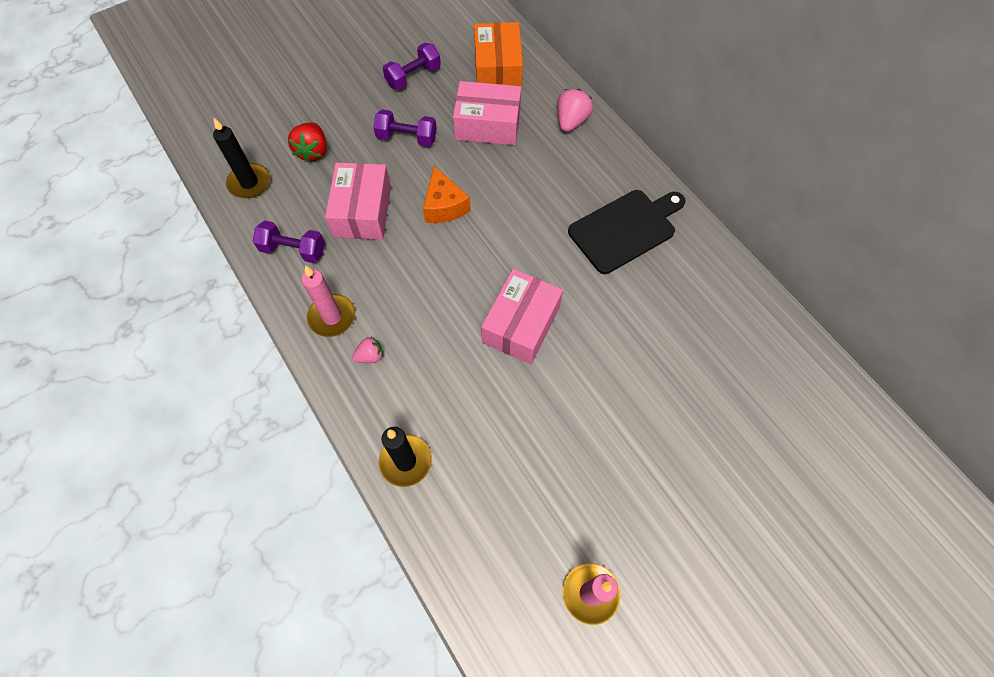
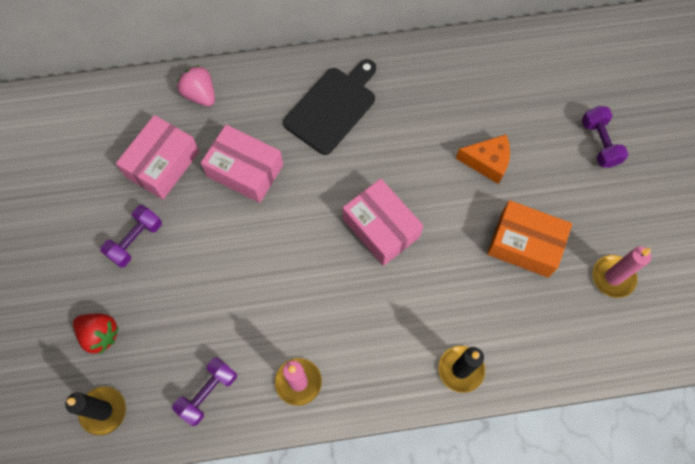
camera: 65 degrees left, 5 degrees up
pink box [325,163,391,240] -> pink box moved to [201,124,283,203]
pink strawberry [352,337,383,363] -> none
purple dumbbell [383,43,441,90] -> purple dumbbell moved to [582,106,628,168]
orange cheese [423,166,471,223] -> orange cheese moved to [456,134,510,184]
orange box [474,22,523,89] -> orange box moved to [487,200,572,278]
black cutting board [568,190,686,274] -> black cutting board turned 45 degrees clockwise [283,59,376,155]

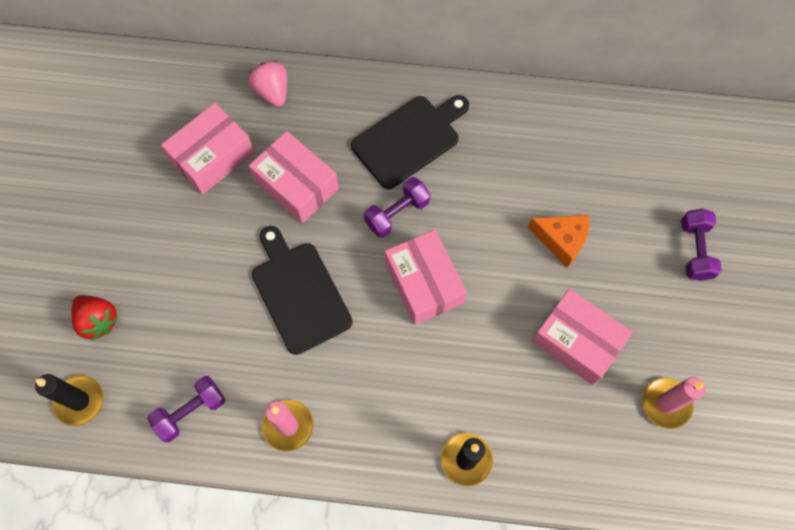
camera: 15 degrees right, 0 degrees up
purple dumbbell [100,205,162,268] -> purple dumbbell moved to [364,177,430,238]
orange box [487,200,572,278] -> pink box [532,289,633,385]
none -> black cutting board [252,226,353,355]

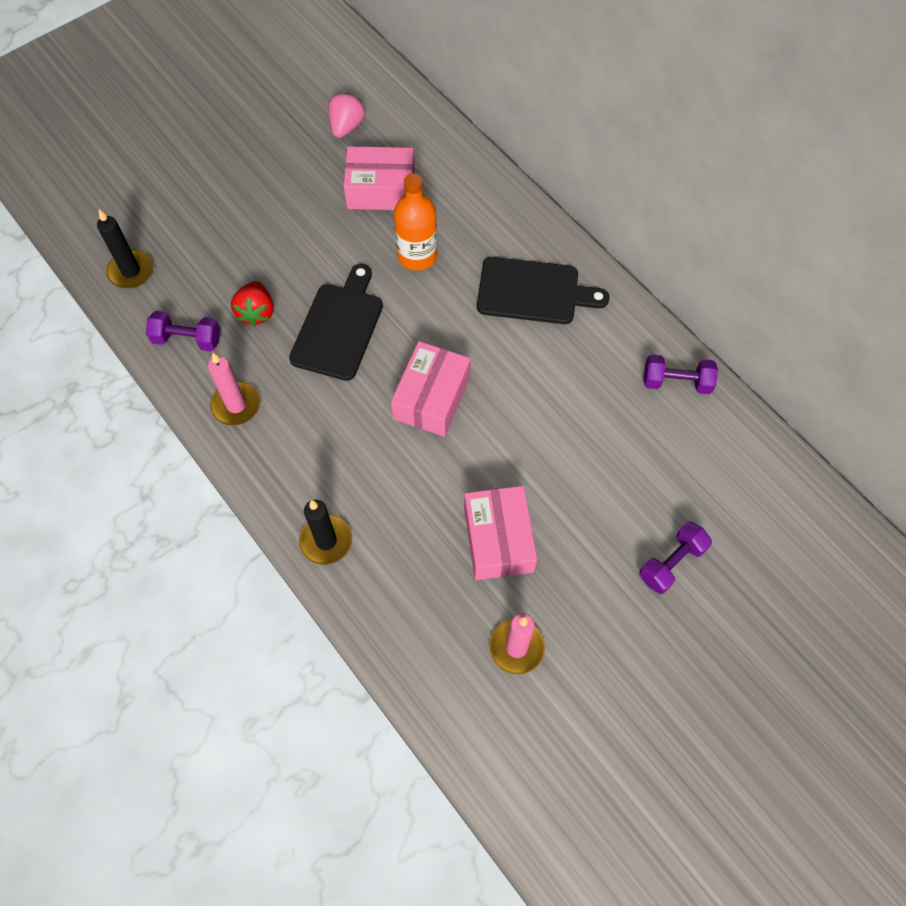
camera: 45 degrees right, 5 degrees down
red strawberry [71,295,118,341] -> red strawberry moved to [231,281,274,327]
pink strawberry [248,60,287,107] -> pink strawberry moved to [328,93,365,138]
pink box [249,131,339,224] -> orange bottle [394,173,437,270]
purple dumbbell [364,177,430,238] -> purple dumbbell moved to [644,354,718,394]
orange cheese [528,215,590,268] -> none

